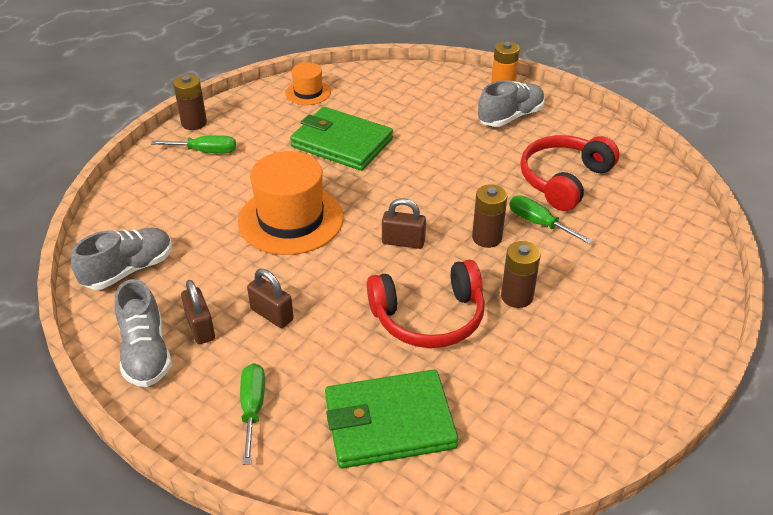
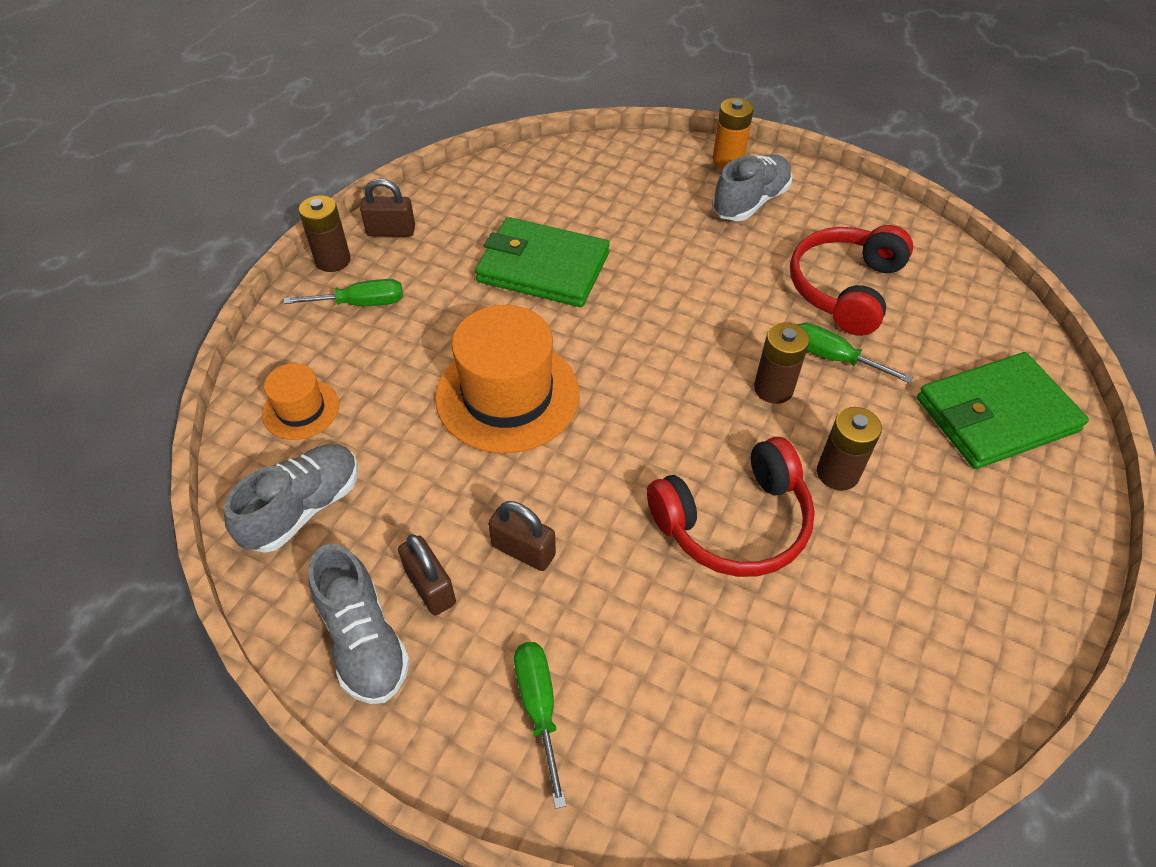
camera: 10 degrees left, 10 degrees up
orange hat [285,63,331,105] -> orange hat moved to [262,363,339,440]
green wallet [325,369,458,468] -> green wallet moved to [917,352,1089,469]
brown padlock [382,198,426,249] -> brown padlock moved to [360,178,415,237]

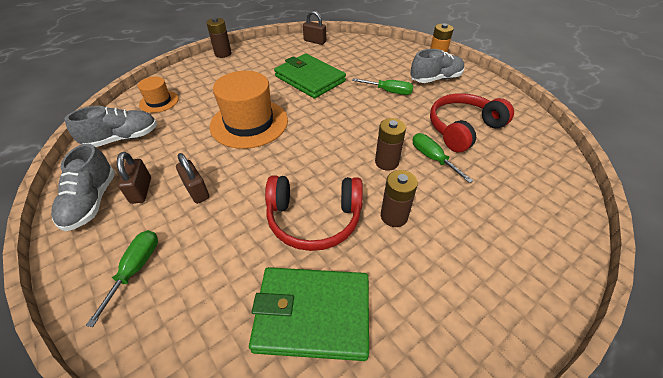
camera: 25 degrees right, 5 degrees down
green screwdriver [283,279,403,306] -> green screwdriver moved to [352,78,413,95]
brown padlock [360,178,415,237] -> brown padlock moved to [303,11,326,45]
green wallet [917,352,1089,469] -> green wallet moved to [249,267,369,361]

